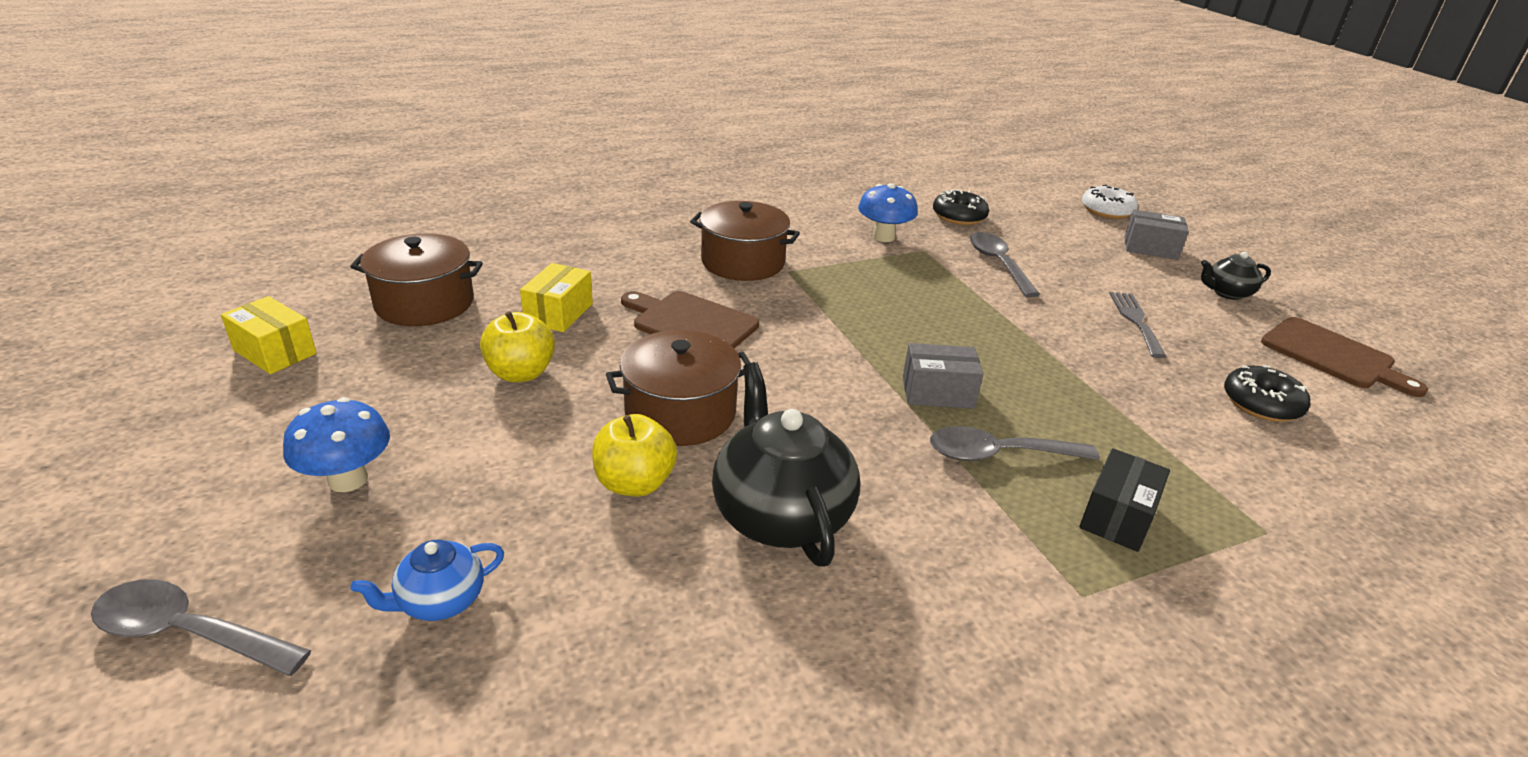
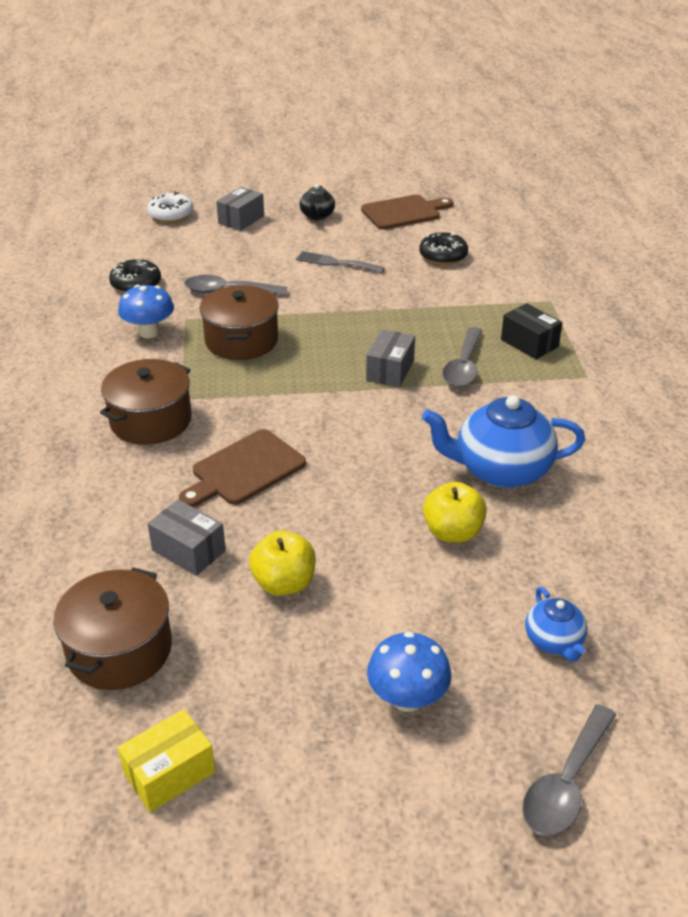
camera: 70 degrees left, 5 degrees up
yellow box [520,263,593,332] -> grey box [148,499,226,576]
brown pot [606,330,750,446] -> brown pot moved to [200,285,279,360]
black teapot [712,362,860,566] -> blue teapot [422,395,585,488]

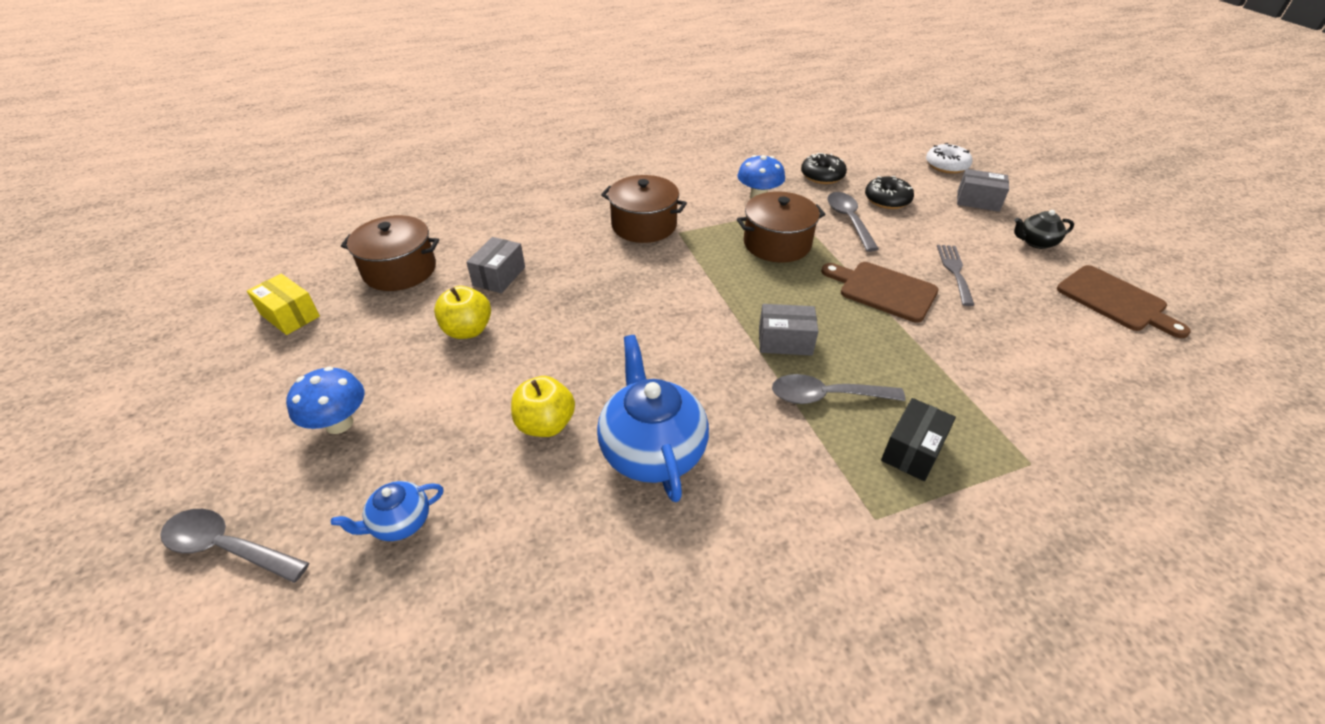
camera: 75 degrees right, 5 degrees up
brown cutting board [179,429,306,507] -> brown cutting board moved to [821,262,939,323]
black donut [419,232,468,265] -> black donut moved to [865,176,914,209]

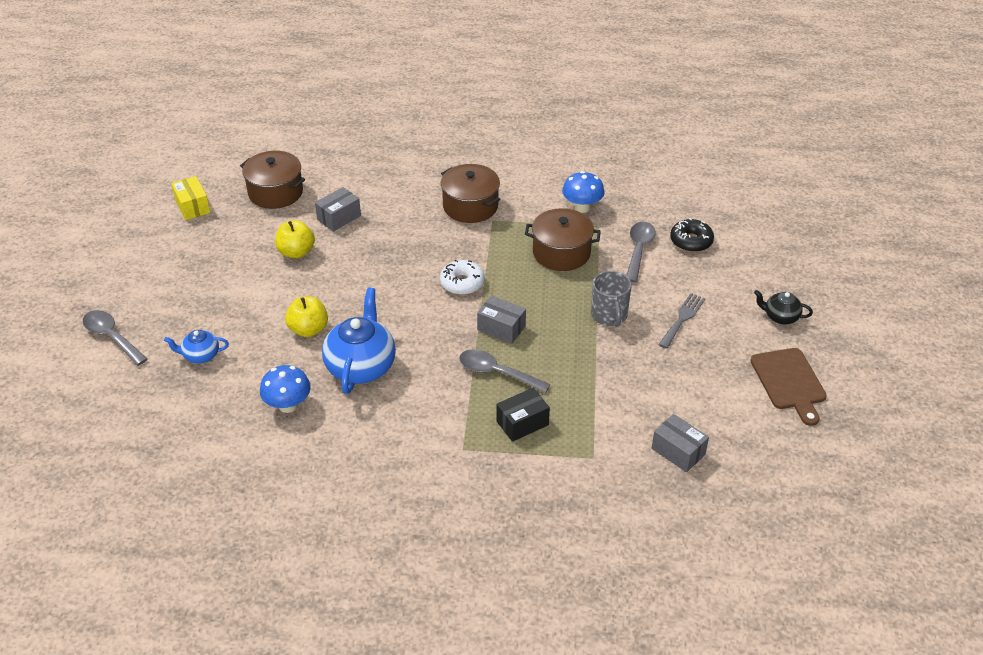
camera: 25 degrees right, 0 degrees up
blue mushroom [286,367,364,434] -> blue mushroom moved to [260,365,311,413]
black donut [801,153,847,184] -> none
brown cutting board [821,262,939,323] -> grey mug [591,271,632,327]
white donut [926,143,973,174] -> white donut moved to [440,260,485,295]
grey box [957,169,1009,212] -> grey box moved to [651,414,709,472]

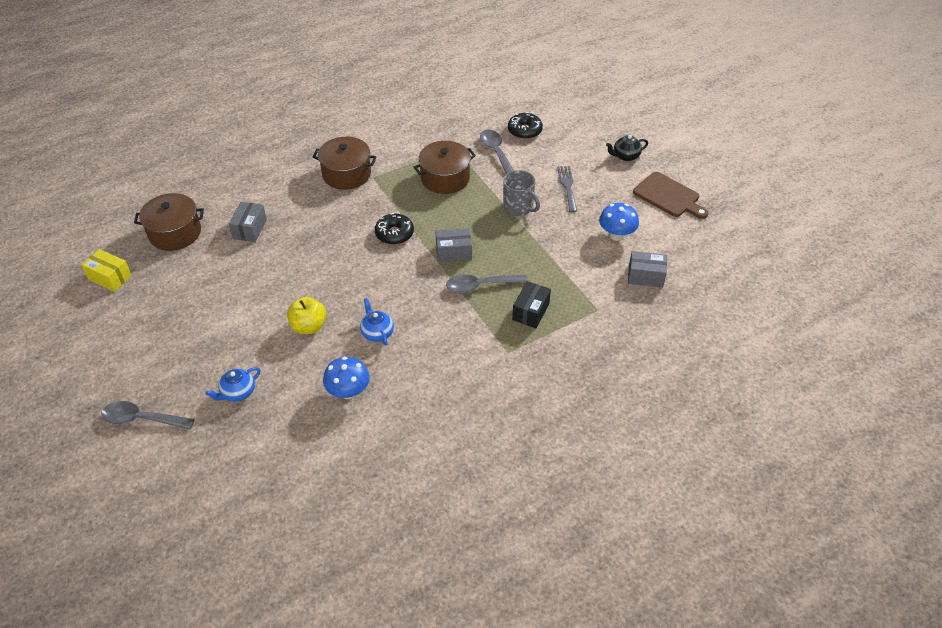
camera: 35 degrees left, 5 degrees up
yellow apple [275,220,315,258] -> none
blue teapot [322,287,396,394] -> blue teapot [360,298,394,345], size x0.52
white donut [440,260,485,295] -> black donut [375,213,414,245]
blue mushroom [562,171,605,213] -> blue mushroom moved to [599,203,639,241]

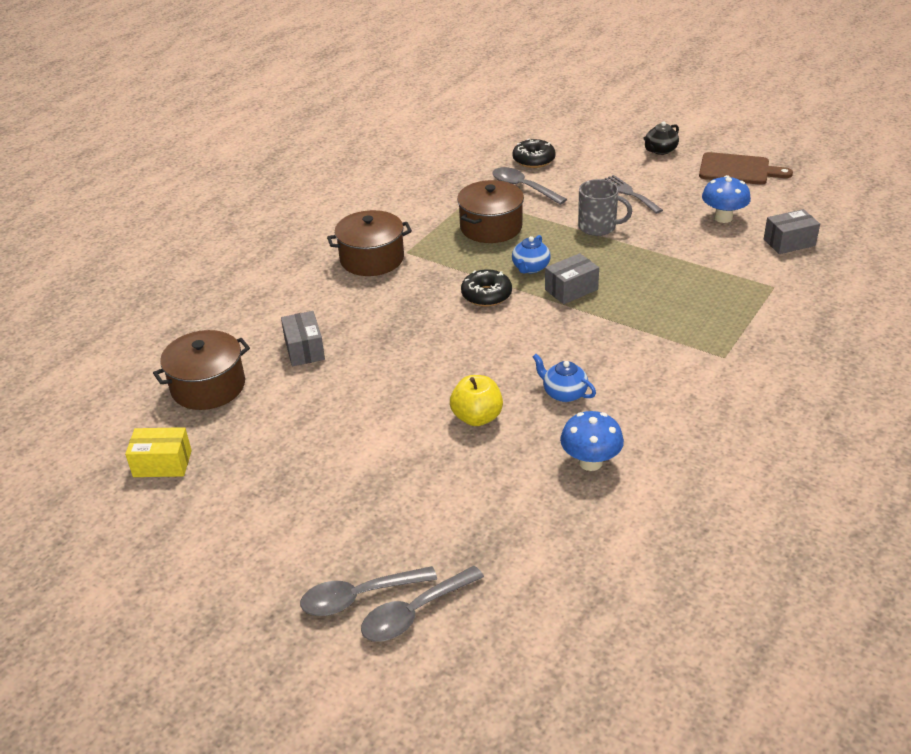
camera: 25 degrees left, 10 degrees down
blue teapot [205,367,260,402] -> blue teapot moved to [512,235,550,273]
grey spoon [446,274,528,293] -> grey spoon moved to [361,566,484,642]
black box [512,281,551,328] -> none

